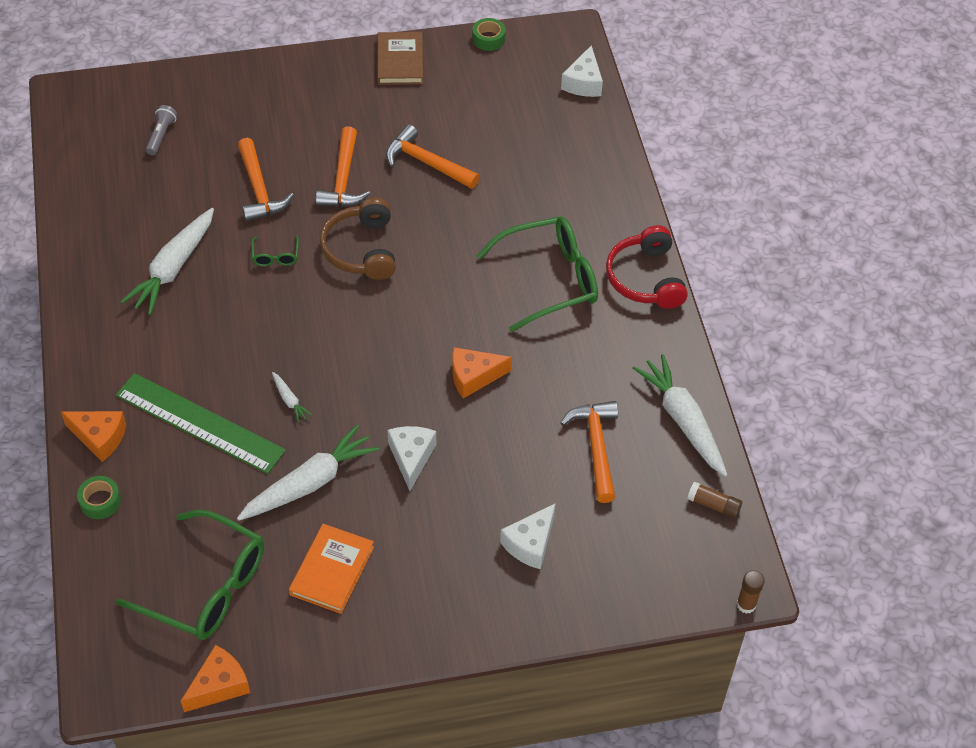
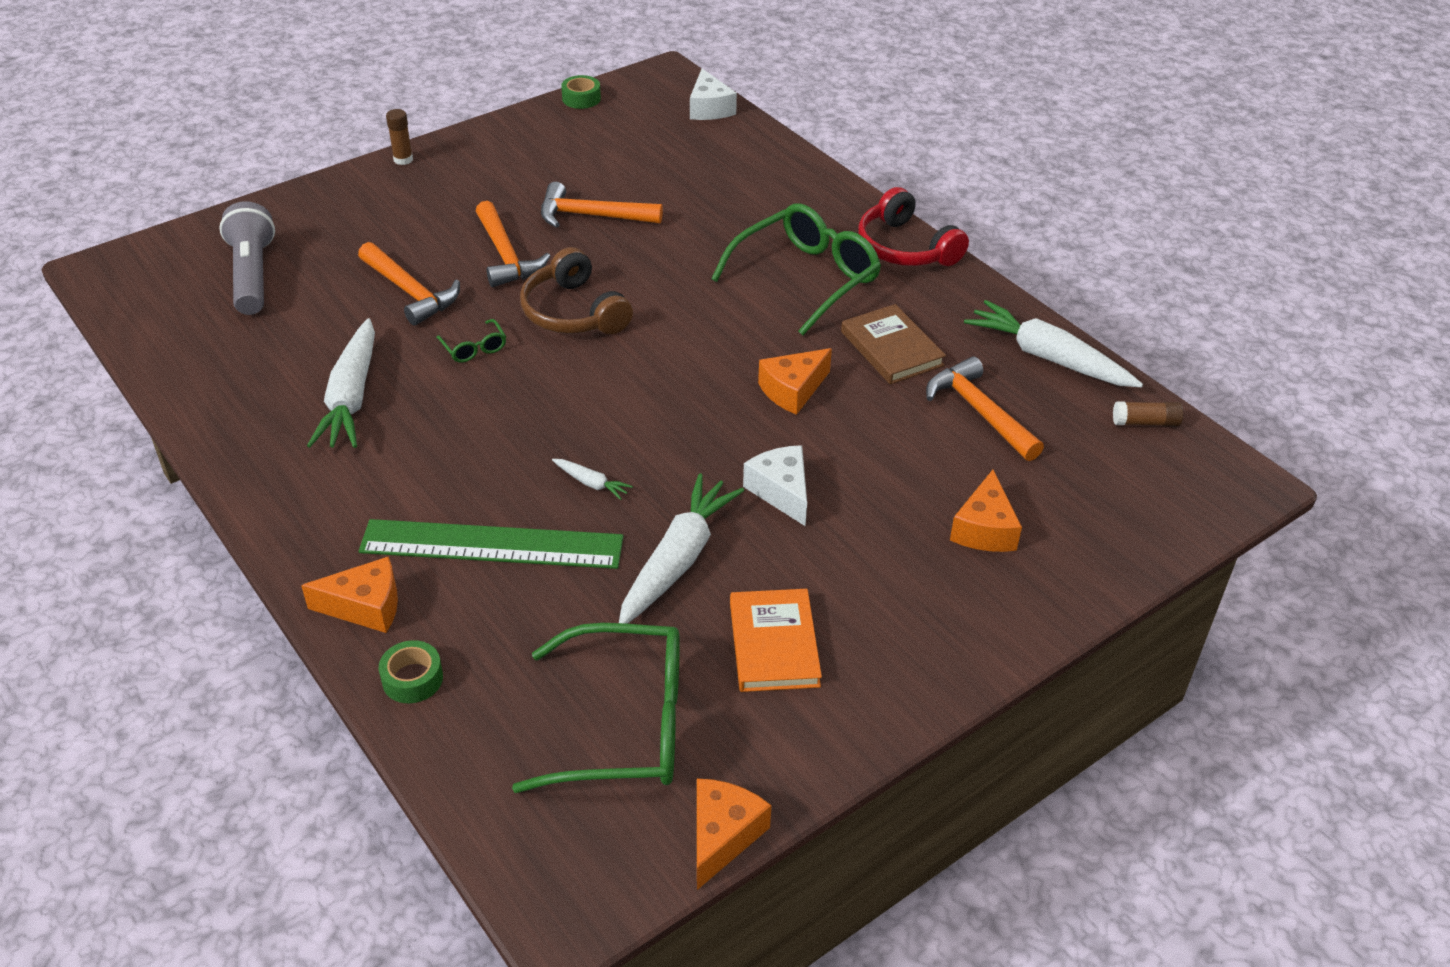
camera: 25 degrees left, 10 degrees down
grey flashlight [146,105,177,155] -> grey flashlight [220,201,275,315], size x1.87
brown book [377,32,423,85] -> brown book moved to [841,304,946,384]
white cheese [500,503,556,569] -> orange cheese [950,470,1022,552]
brown glue stick [737,570,764,614] -> brown glue stick moved to [386,109,413,165]

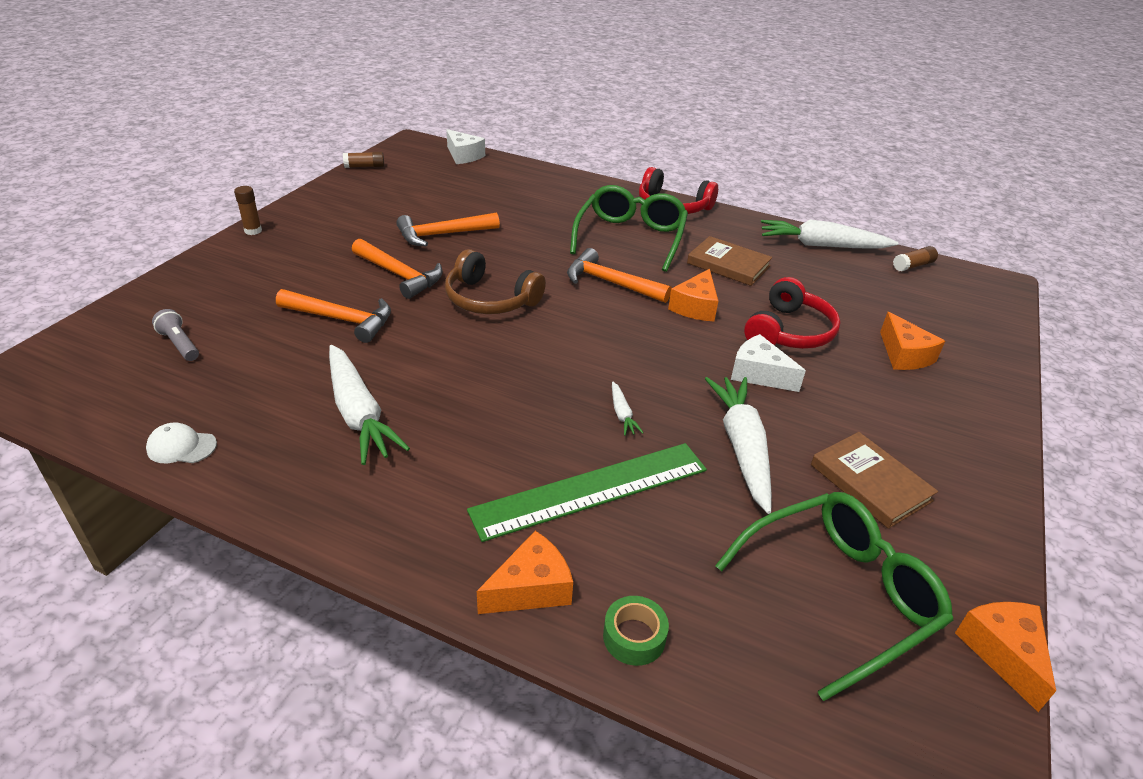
camera: 30 degrees left, 5 degrees down
grey flashlight [220,201,275,315] -> grey flashlight [152,309,199,361], size x0.53
green glasses [436,319,506,363] -> none
white carrot [552,459,633,500] -> white carrot turned 75 degrees clockwise [612,382,644,436]
green tape [561,75,601,109] -> brown glue stick [343,152,384,168]
orange book [730,589,822,692] -> brown book [811,432,938,529]
orange hammer [926,356,1044,461] -> orange hammer moved to [567,248,672,303]
none -> white cap [146,422,217,463]
none -> red headphones [744,277,840,349]

